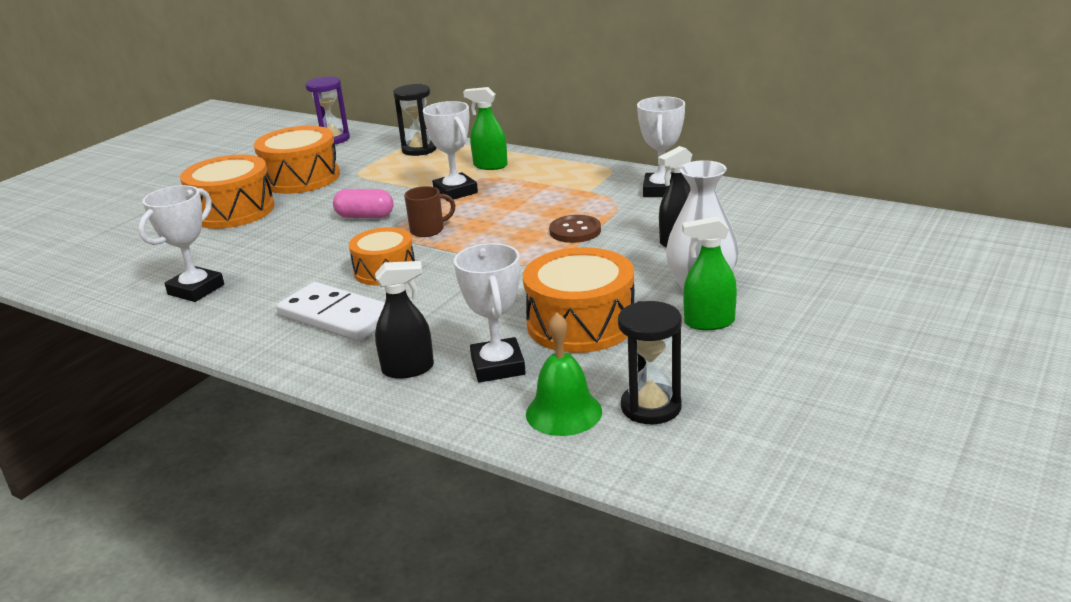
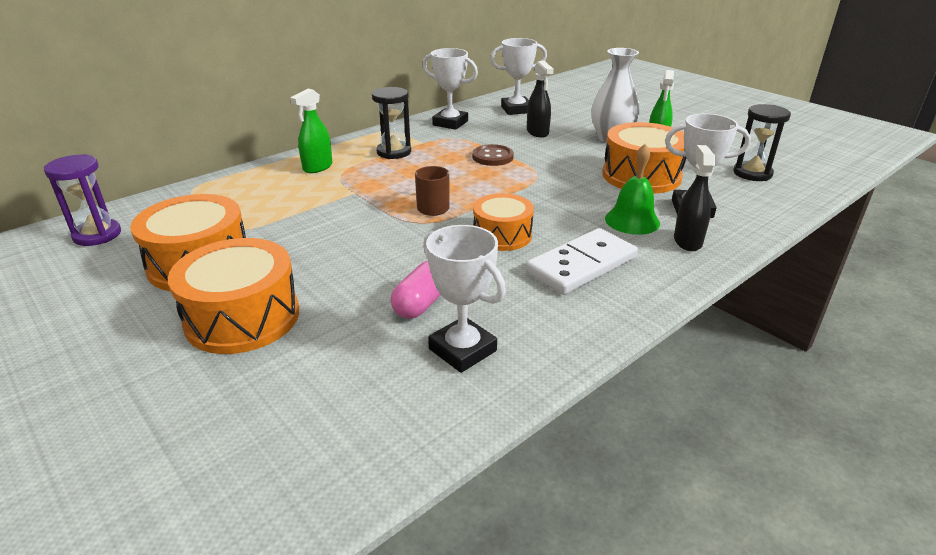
camera: 75 degrees left, 5 degrees up
pink capsule [333,189,394,218] -> pink capsule moved to [391,261,440,319]
black hourglass [393,84,437,156] -> black hourglass moved to [372,87,411,159]
white trophy [423,101,478,201] -> white trophy moved to [490,38,547,115]
green bell [526,313,602,436] -> green bell moved to [605,144,660,235]

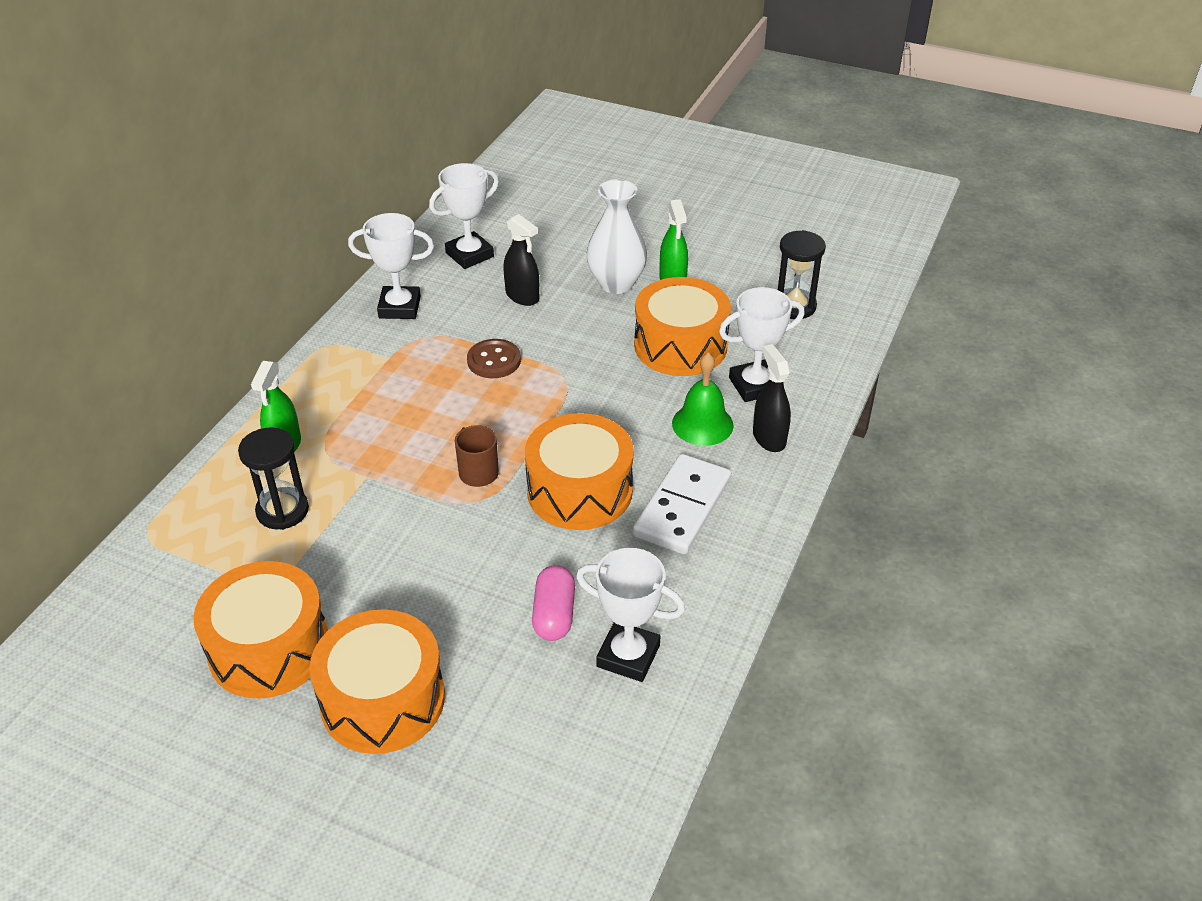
camera: 25 degrees left, 10 degrees up
purple hourglass [44,154,121,246] -> none
black hourglass [372,87,411,159] -> black hourglass moved to [238,427,309,530]
orange drum [473,193,534,251] -> orange drum [525,413,634,530], size x1.54

